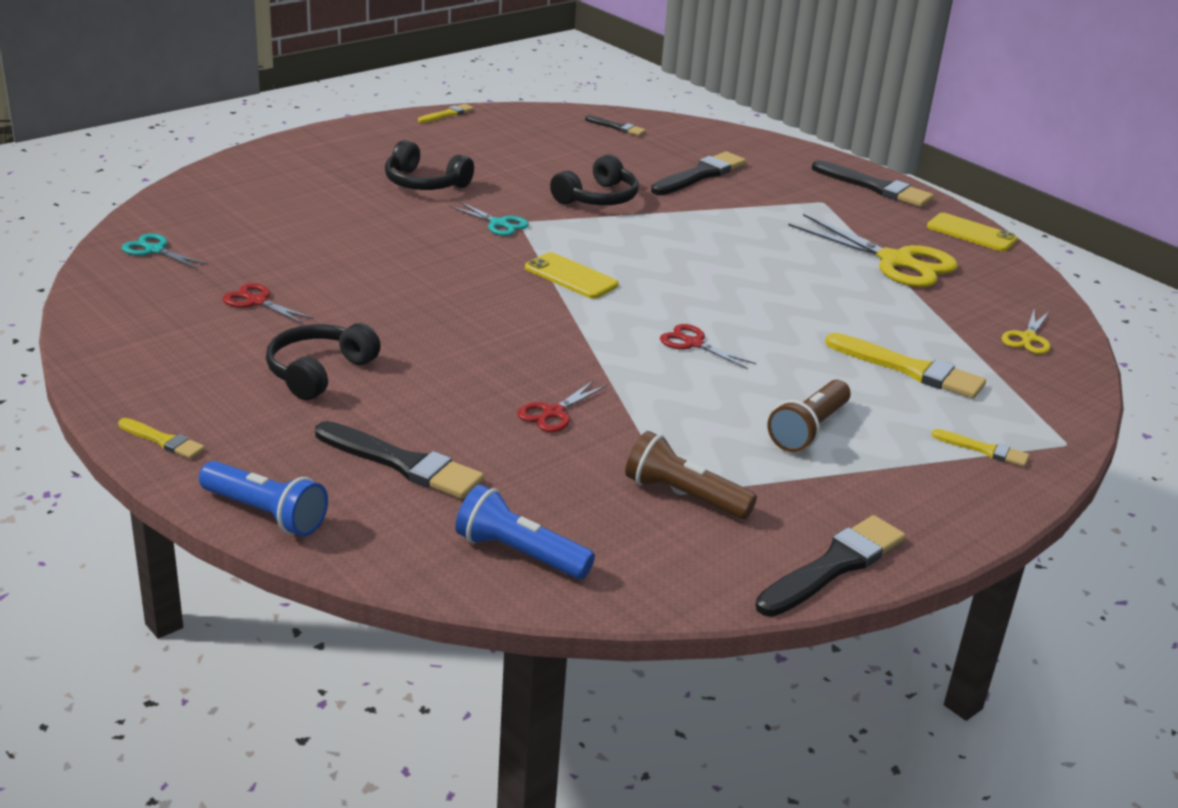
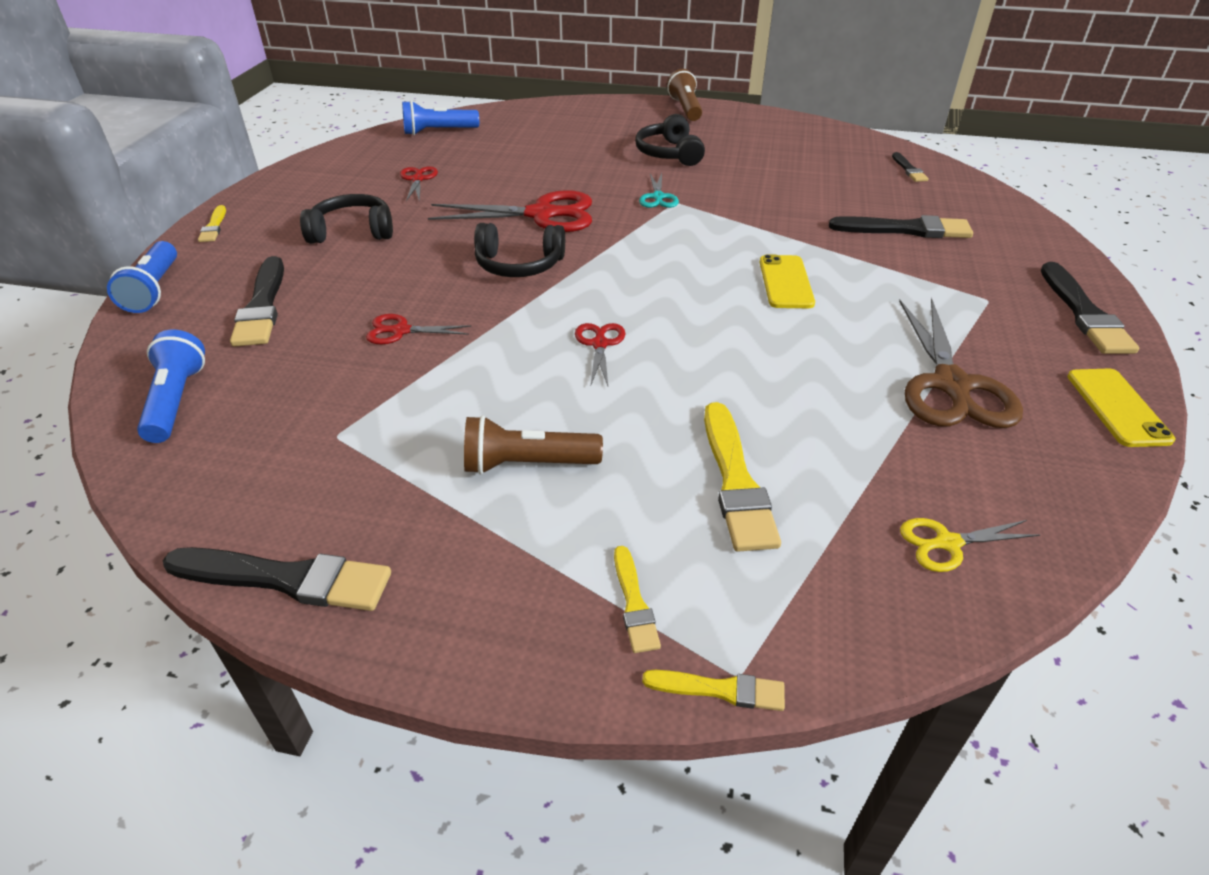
camera: 55 degrees right, 10 degrees up
turquoise scissors [122,233,208,269] -> blue flashlight [402,101,479,135]
yellow brush [418,104,474,123] -> yellow brush moved to [642,670,785,711]
yellow phone [525,252,618,299] -> yellow phone moved to [760,254,815,308]
black headphones [550,154,639,205] -> black headphones moved to [474,223,565,277]
brown flashlight [625,431,757,519] -> brown flashlight moved to [667,69,702,121]
yellow scissors [788,214,958,287] -> brown scissors [899,298,1023,428]
none -> red scissors [428,190,592,232]

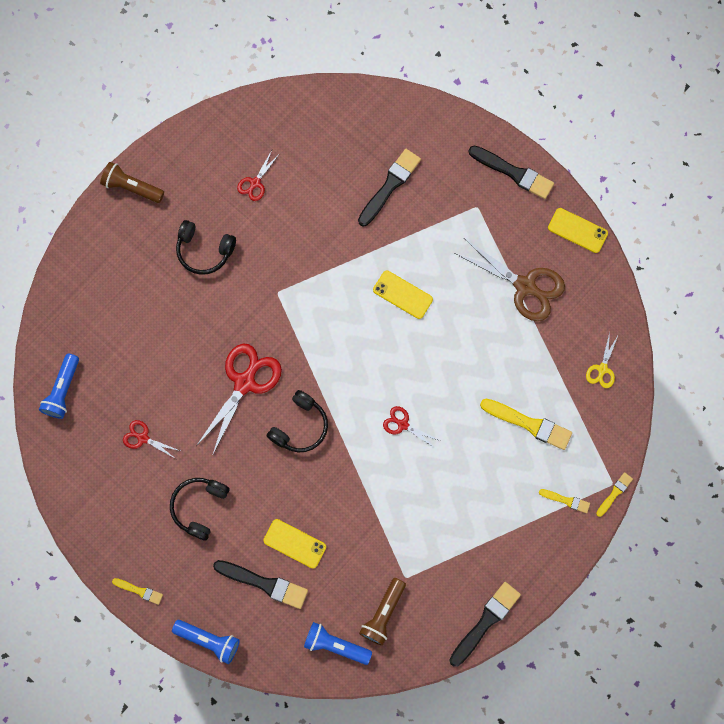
camera: 60 degrees left, 35 degrees up
red scissors [366,314,471,344] -> red scissors moved to [237,150,278,201]
brown flashlight [464,415,603,475] -> brown flashlight moved to [359,578,406,646]
turquoise scissors [639,173,679,208] -> none
black brush [892,152,928,182] -> none
none -> yellow phone [263,519,326,569]

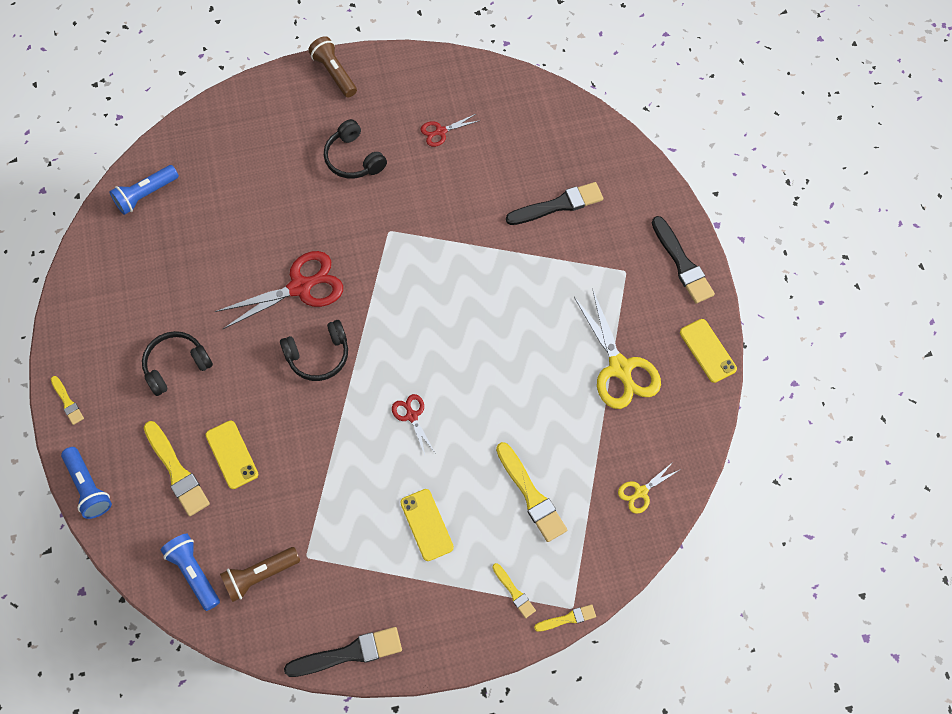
camera: 35 degrees right, 10 degrees down
red scissors [123,420,180,459] -> none
black brush [213,560,308,609] -> yellow brush [144,421,210,516]
yellow phone [373,270,433,319] -> yellow phone moved to [400,489,454,561]
brown scissors [454,238,565,321] -> yellow scissors [574,289,661,409]

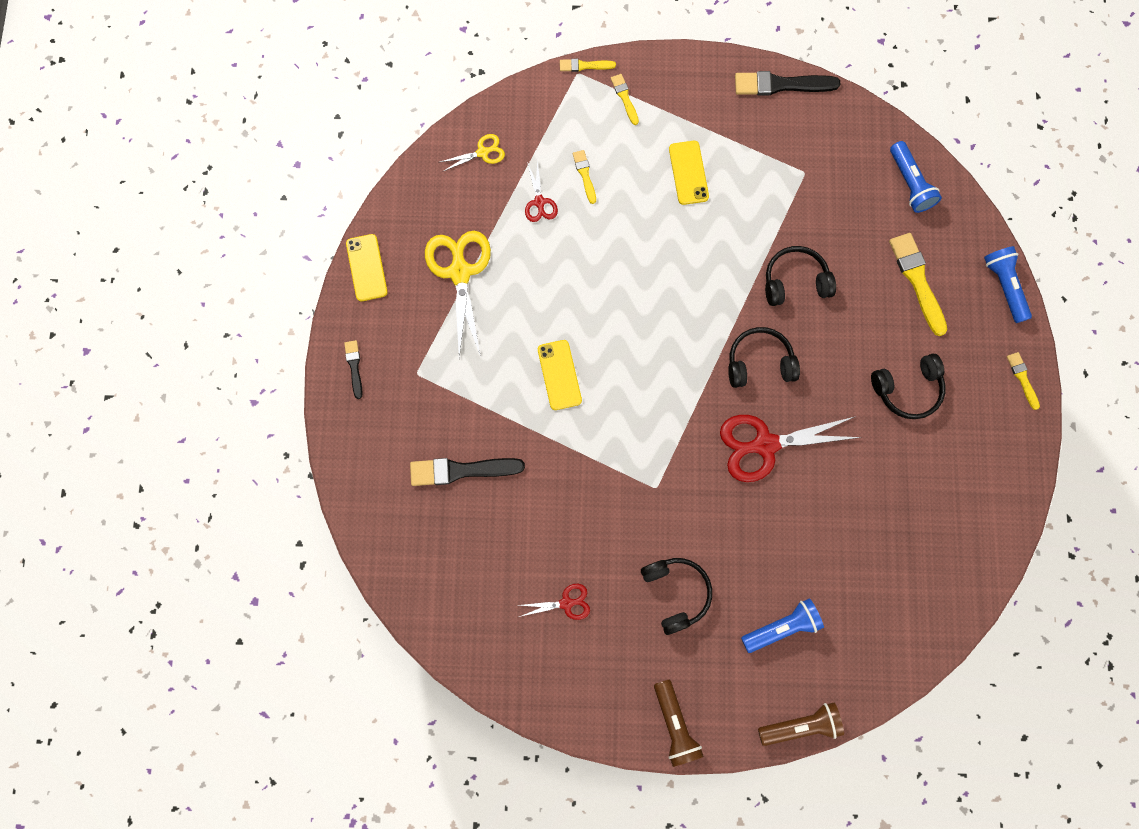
camera: 165 degrees left, 10 degrees up
blue flashlight [109,165,179,215] -> blue flashlight moved to [741,598,824,653]
yellow phone [206,421,258,489] -> yellow phone moved to [538,340,582,410]
brown flashlight [220,547,300,602] -> brown flashlight moved to [758,703,844,746]
red scissors [392,394,436,455] -> red scissors moved to [525,160,558,222]
yellow brush [496,442,567,542] -> yellow brush [573,150,596,204], size x0.54
black brush [652,216,715,304] -> black brush [344,340,363,399], size x0.54
none -> black headphones [765,246,836,306]

